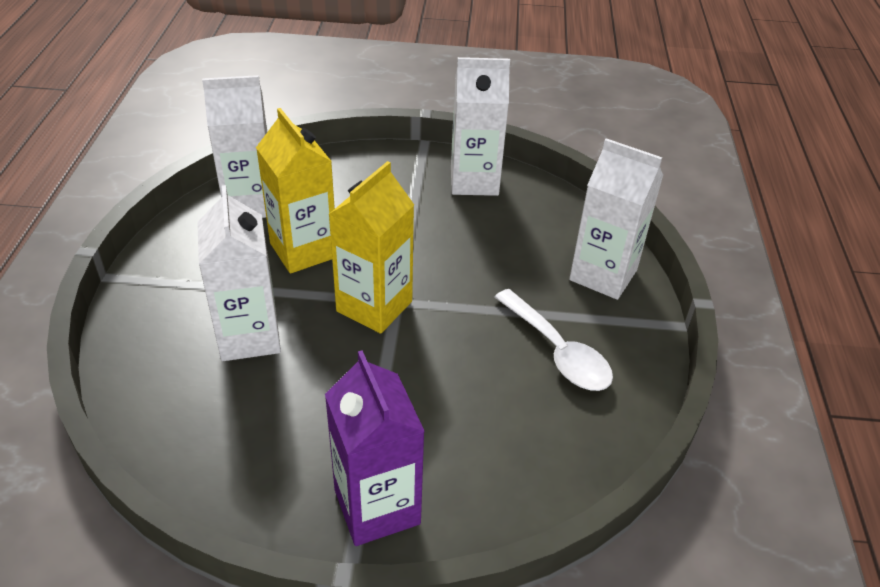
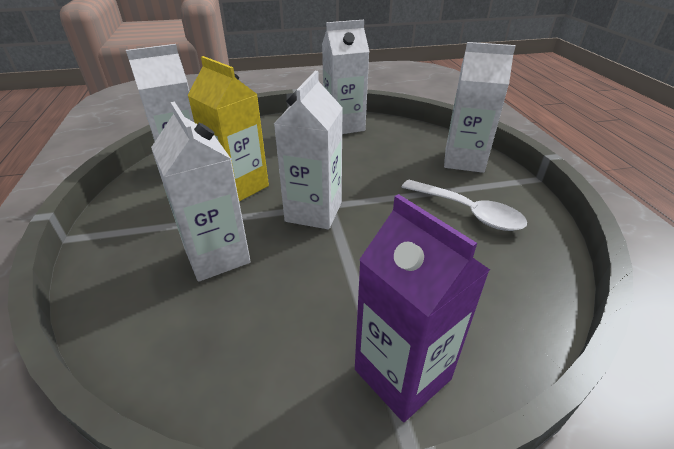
camera: 15 degrees left, 5 degrees down
yellow carton [328,161,414,334] -> white carton [274,71,343,229]

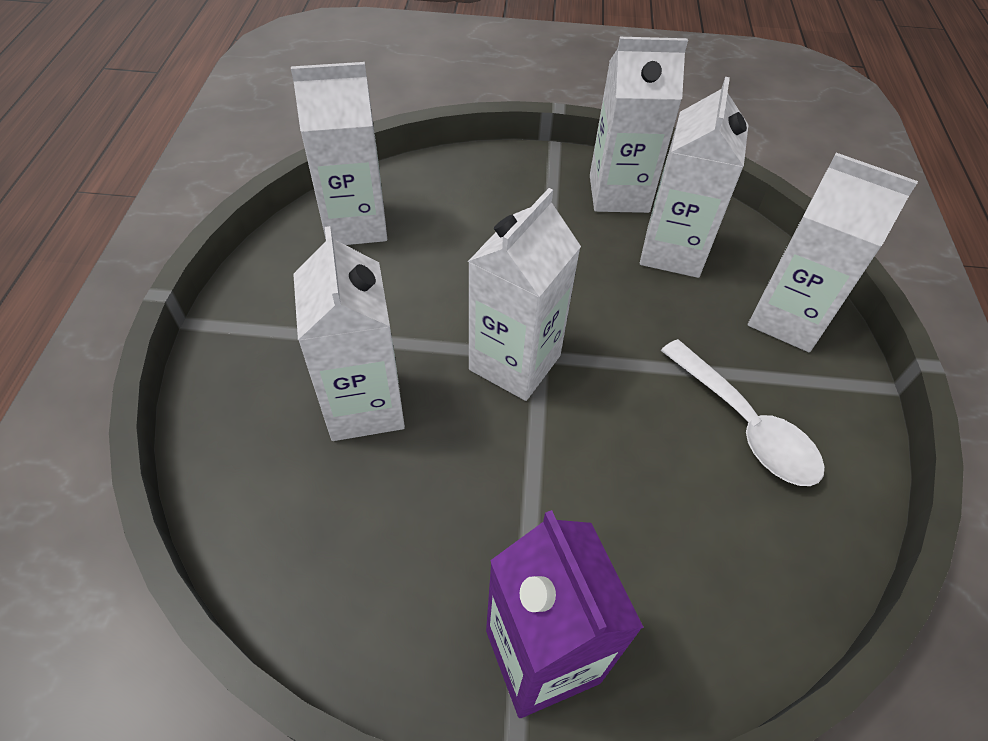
camera: 15 degrees right, 15 degrees up
yellow carton [187,56,269,202] -> none
none -> white carton [640,77,748,278]

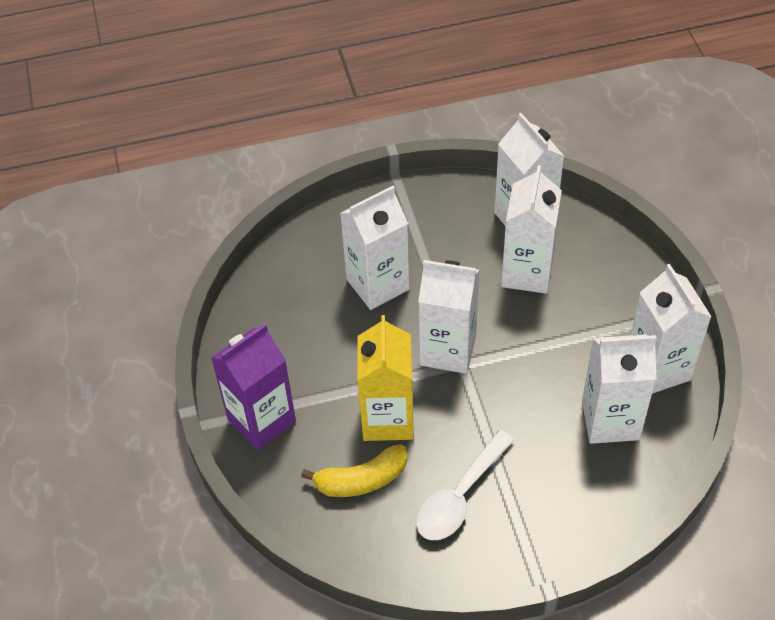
camera: 75 degrees right, 0 degrees up
white carton [748,153,918,352] -> white carton moved to [501,165,562,294]
none -> yellow banana [301,444,407,497]
none -> yellow carton [357,315,414,441]

